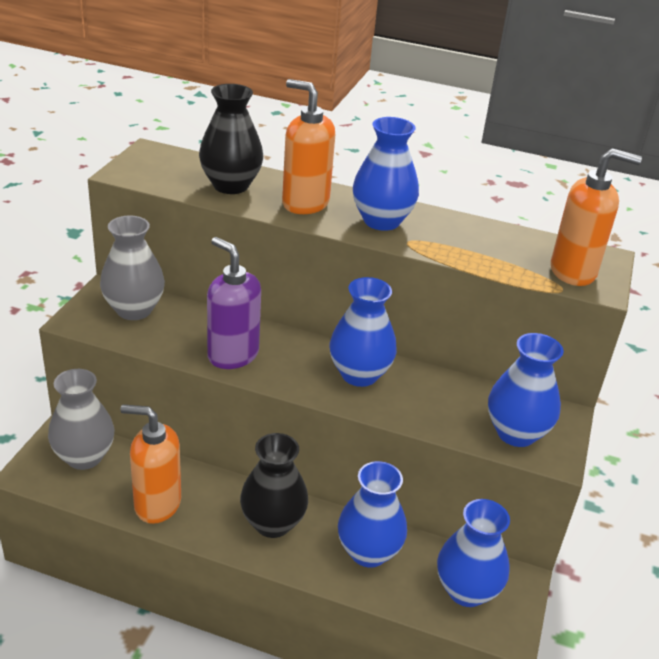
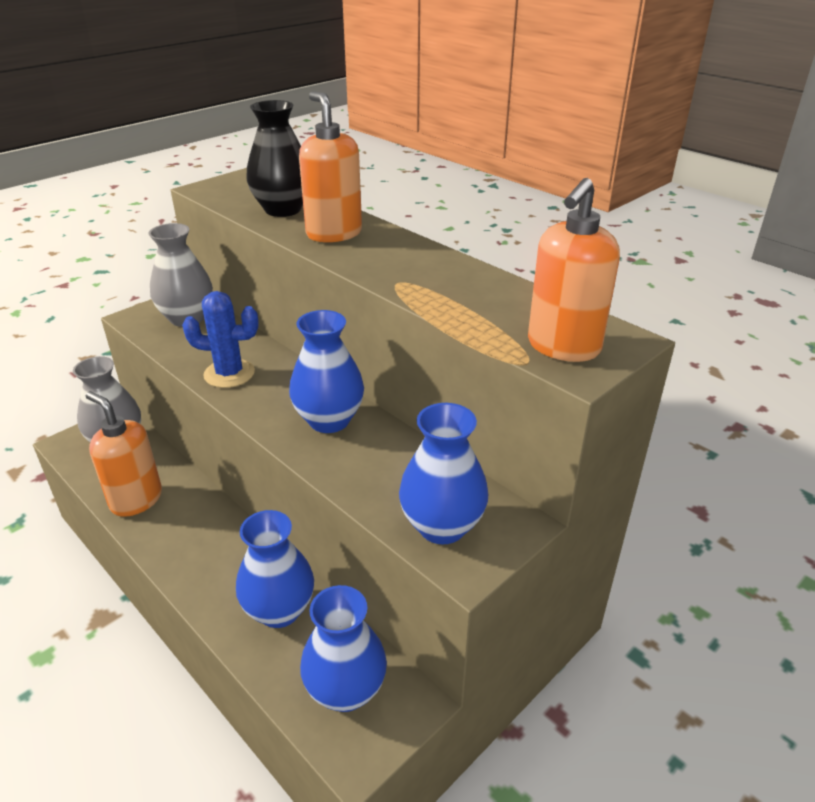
camera: 30 degrees right, 0 degrees up
purple soap dispenser [207,237,261,369] -> blue cactus [182,291,259,388]
black vase [240,433,308,538] -> none
blue vase [353,117,419,231] -> none
orange soap dispenser [551,148,642,286] -> orange soap dispenser turned 90 degrees clockwise [528,178,620,362]

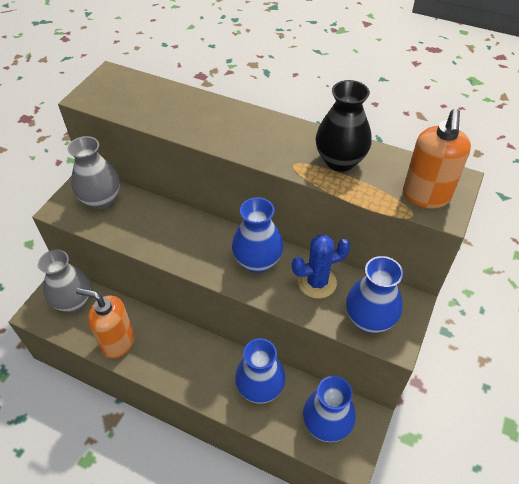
camera: 20 degrees left, 15 degrees up
blue cactus [182,291,259,388] -> blue cactus moved to [292,234,351,299]
black vase [246,100,303,217] -> black vase moved to [316,80,372,172]
orange soap dispenser [299,91,362,242] -> none

